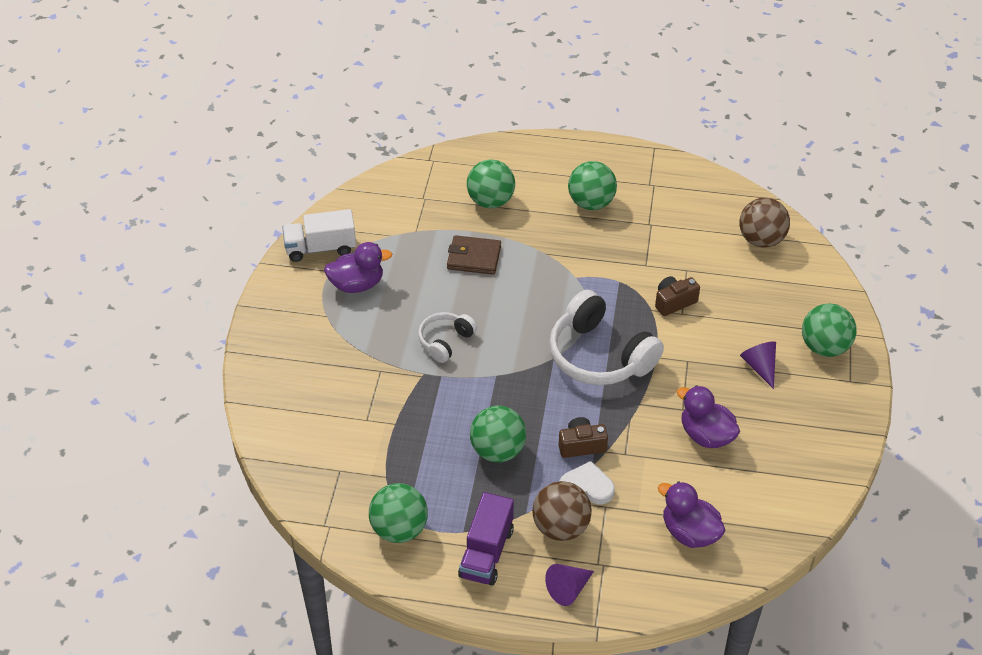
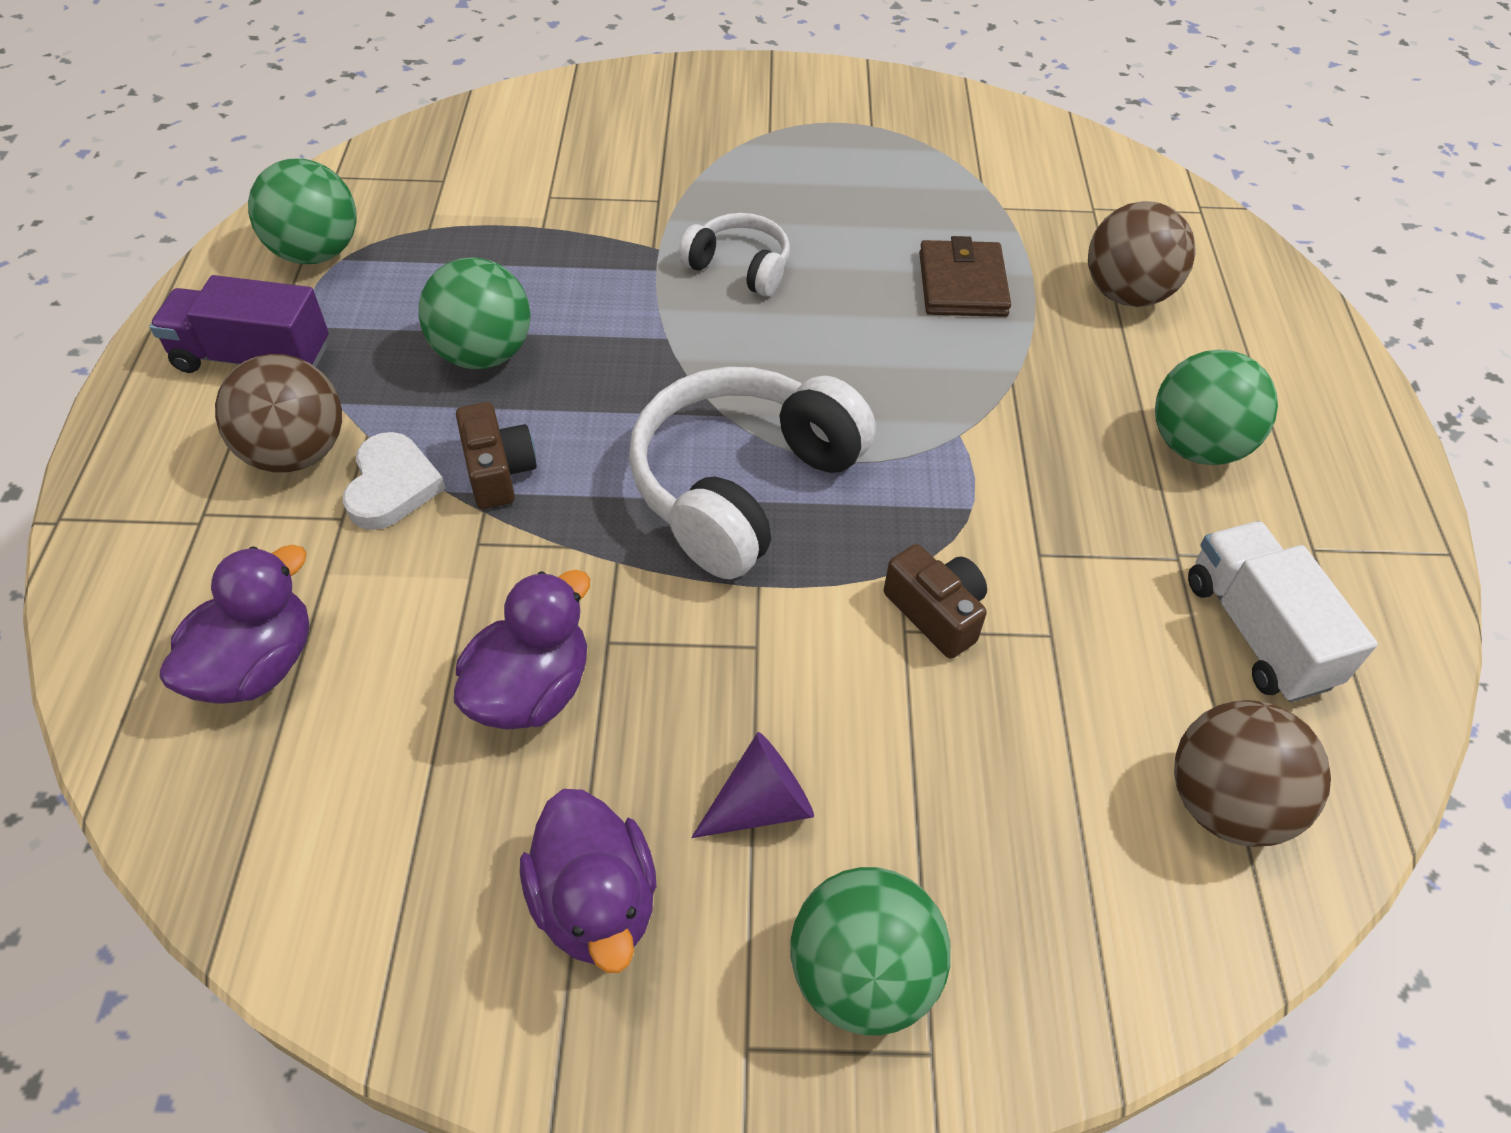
camera: 80 degrees right, 5 degrees up
white truck [282,209,356,262] -> white truck moved to [1188,521,1378,702]
purple duck [324,242,392,293] -> purple duck moved to [520,789,657,973]
green ball [467,160,515,208] -> brown ball [1088,201,1195,307]
purple cone [545,564,594,606] -> none

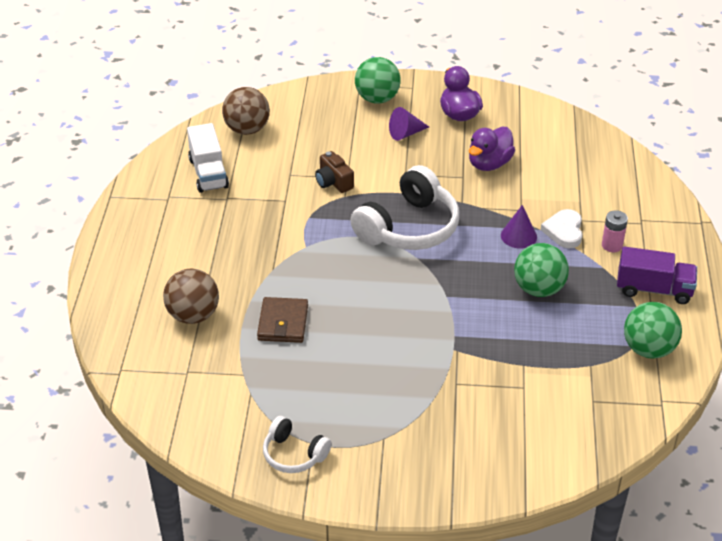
camera: 175 degrees left, 10 degrees down
purple duck [159,545,309,704] -> none
brown ball [215,354,342,473] -> pink battery [602,210,628,252]
brown camera [456,402,537,509] -> purple cone [501,205,537,249]
white headphones [678,213,790,296] -> white headphones moved to [263,416,331,473]
green ball [1155,350,1278,465] -> none

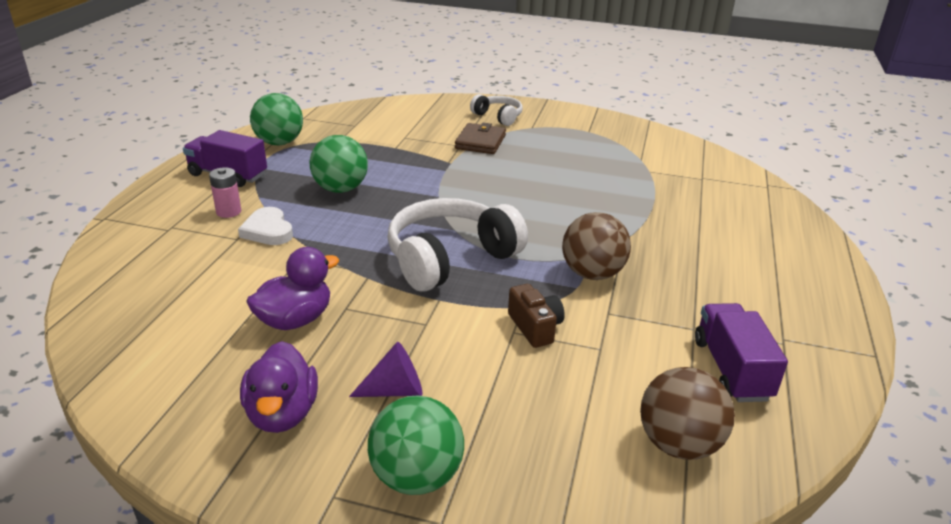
camera: 170 degrees left, 10 degrees down
brown ball [163,269,219,324] -> brown ball moved to [562,212,631,280]
white truck [187,123,229,193] -> purple truck [695,303,788,402]
brown wallet [257,297,308,343] -> brown wallet moved to [455,123,506,154]
white headphones [263,416,331,473] -> white headphones moved to [470,94,523,126]
purple cone [501,205,537,249] -> none
white heart [541,209,582,248] -> white heart turned 135 degrees clockwise [238,207,293,245]

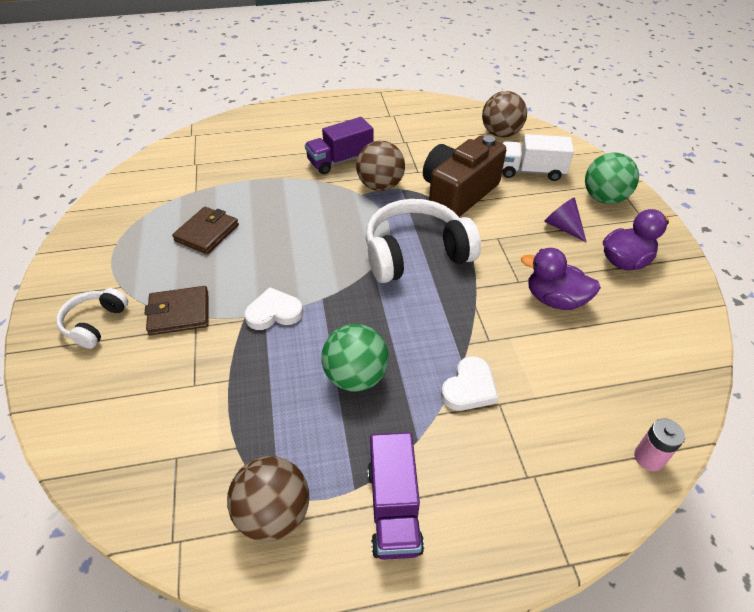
camera: 115 degrees left, 15 degrees up
pink battery [209,167,241,218] -> pink battery moved to [634,419,685,471]
green ball [250,93,303,145] -> brown ball [227,456,309,542]
white headphones [387,198,528,292] -> white headphones turned 135 degrees clockwise [365,199,481,283]
brown camera [508,284,565,348] -> brown camera [423,135,506,217], size x2.06
purple truck [695,303,788,402] -> purple truck moved to [305,117,373,174]
none -> brown wallet [172,207,239,254]
none -> white heart [244,287,303,330]
none -> white truck [502,134,574,181]

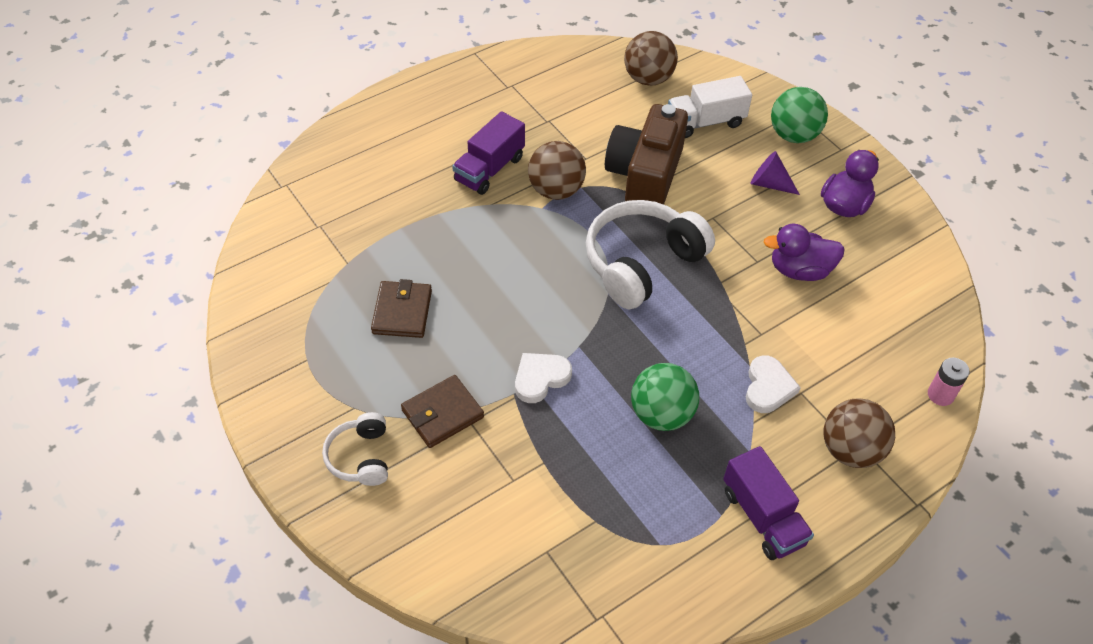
camera: 25 degrees left, 5 degrees up
brown ball [227,456,309,542] -> brown ball moved to [823,398,895,468]

